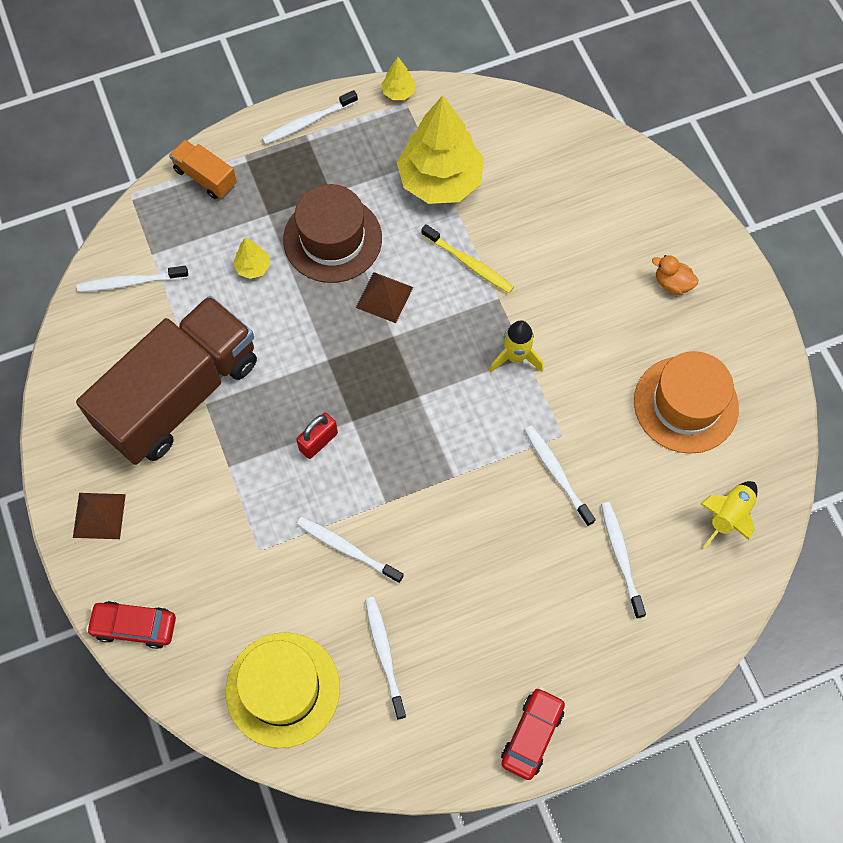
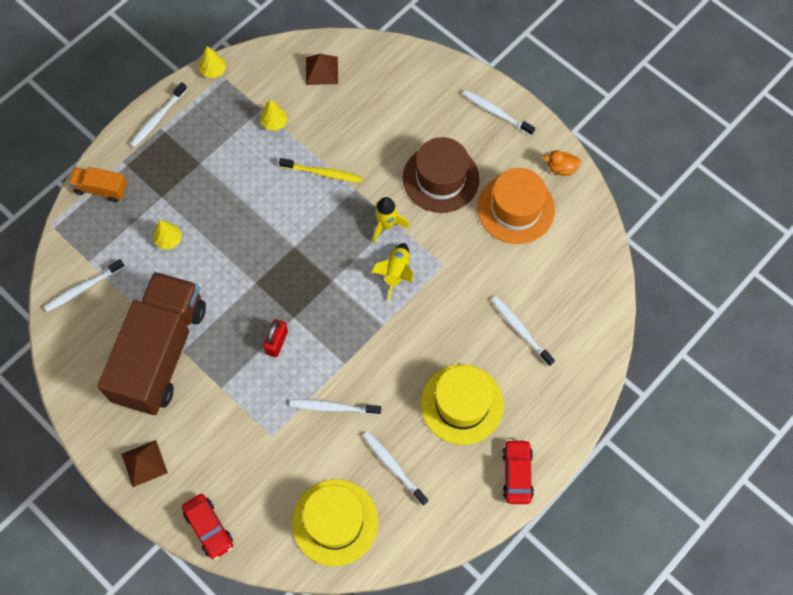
camera: 25 degrees left, 0 degrees up
red car [86,601,176,649] -> red car turned 105 degrees counterclockwise [182,494,233,560]
brown hat [283,184,382,283] -> brown hat moved to [403,137,479,213]
brown pyramid [356,272,413,323] -> brown pyramid moved to [306,54,338,85]
yellow tree [397,95,484,204] -> yellow tree [260,100,288,131], size x0.42
white toothbrush [525,425,596,526] -> white toothbrush moved to [463,90,535,136]
orange duck [652,255,698,295] -> orange duck moved to [543,150,581,176]
yellow rocket [701,481,758,548] -> yellow rocket moved to [371,243,414,301]
none -> yellow hat [421,364,504,445]

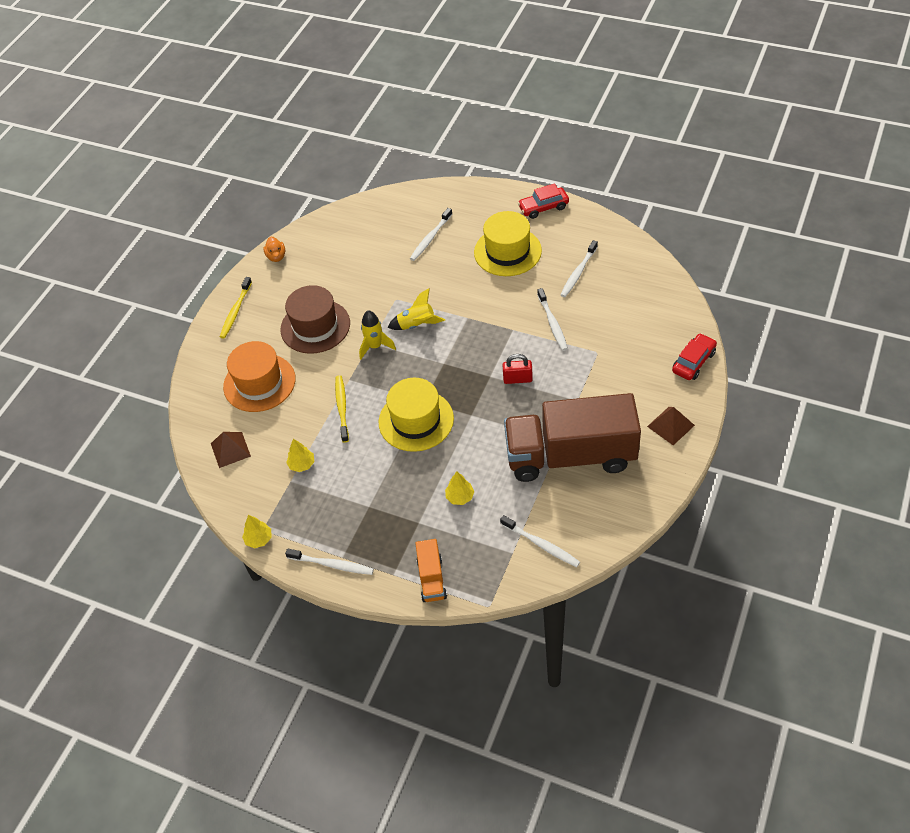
camera: 105 degrees left, 15 degrees down
yellow hat [292,479,378,566] -> yellow hat moved to [379,378,454,452]
white toothbrush [463,90,535,136] -> yellow toothbrush [220,277,252,339]
orange hat [477,168,555,244] -> orange hat moved to [223,341,296,412]

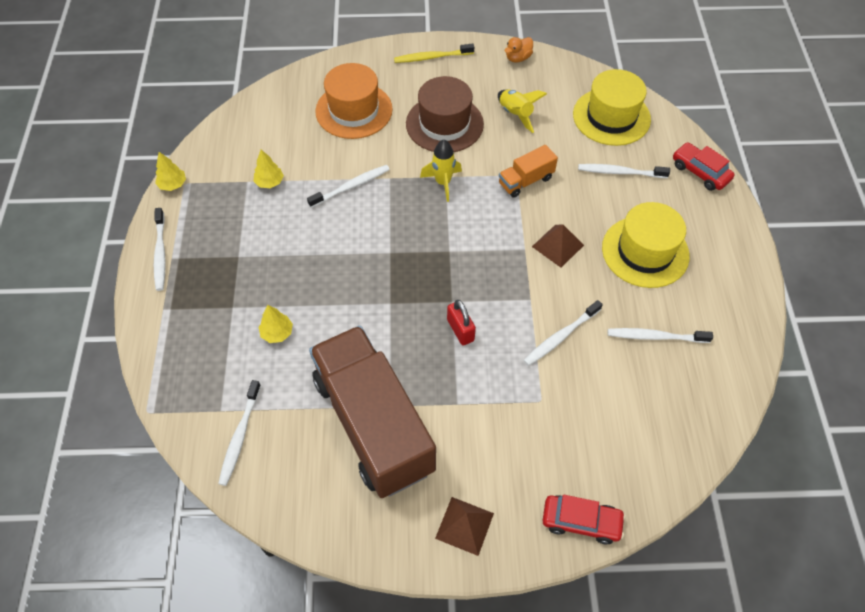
camera: 60 degrees right, 5 degrees up
brown pyramid [211,432,251,468] -> brown pyramid moved to [532,224,584,268]
yellow toothbrush [335,375,349,443] -> white toothbrush [307,165,390,208]
yellow hat [379,378,454,452] -> yellow hat moved to [573,69,651,146]
yellow rocket [388,288,445,330] -> yellow rocket moved to [498,89,547,133]
orange truck [415,539,447,602] -> orange truck moved to [499,145,558,198]
red car [518,183,569,219] -> red car moved to [673,142,735,191]

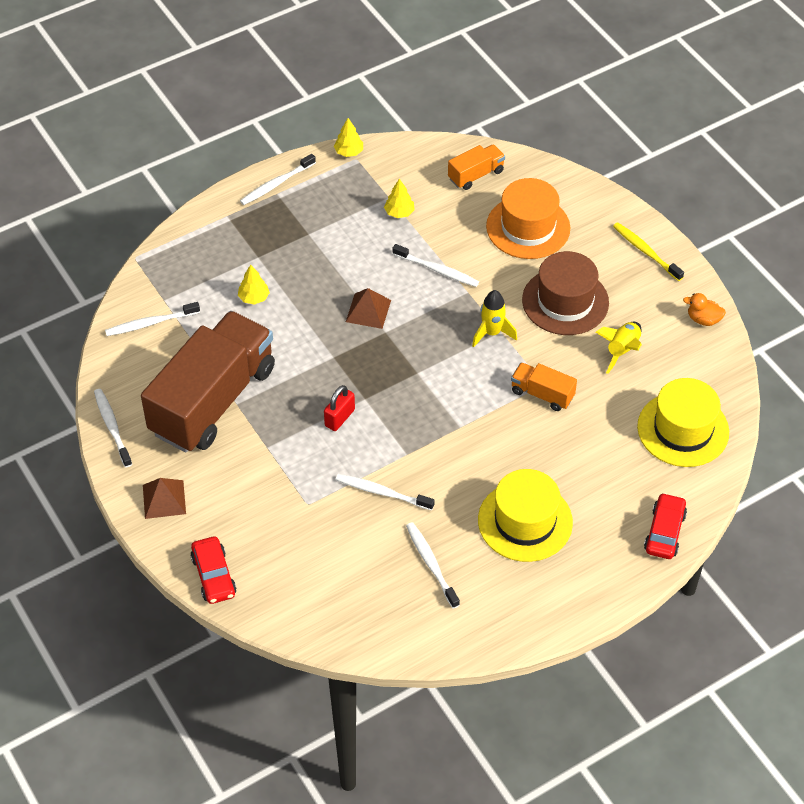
camera: 60 degrees right, 5 degrees down
brown pyramid [532,224,584,268] -> brown pyramid moved to [346,288,391,329]
white toothbrush [578,164,670,178] -> white toothbrush moved to [94,389,132,467]
none -> orange truck [448,144,505,190]

